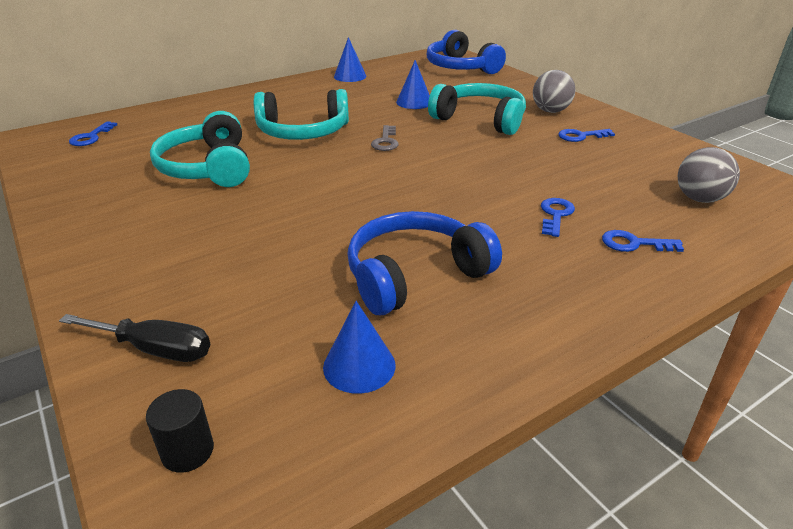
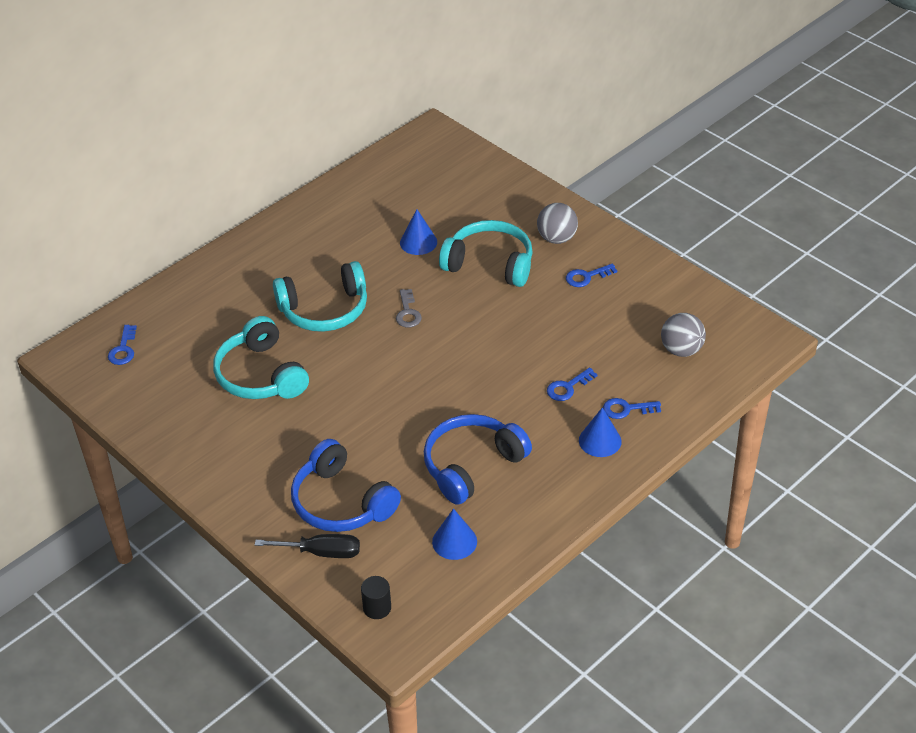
camera: 10 degrees left, 10 degrees up
blue cone [334,37,367,82] -> blue cone moved to [579,407,622,457]
blue headphones [427,30,506,74] -> blue headphones moved to [291,439,401,532]
blue key [541,198,575,237] -> blue key turned 135 degrees counterclockwise [547,367,597,401]

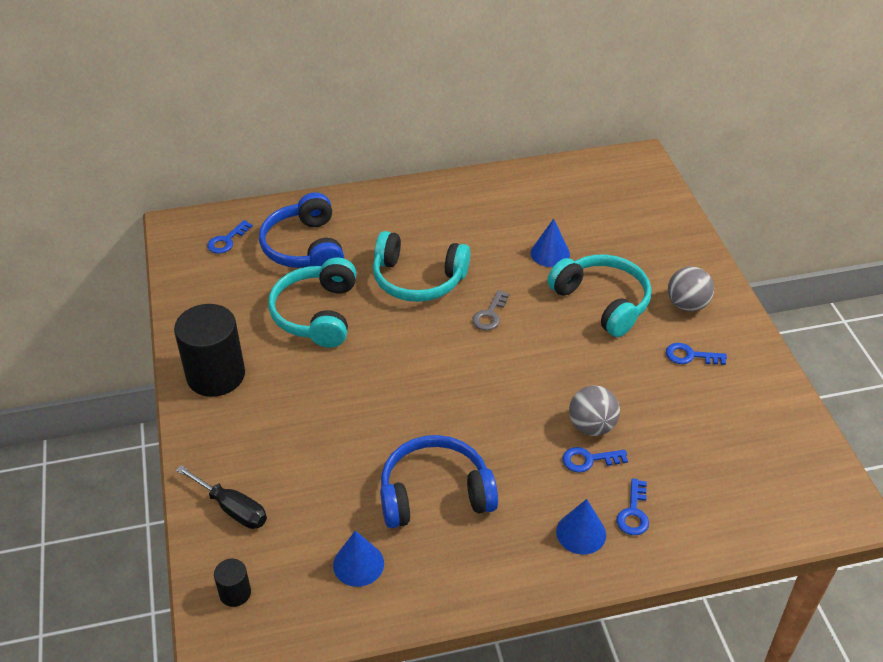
camera: 30 degrees right, 0 degrees up
blue headphones [291,439,401,532] -> blue headphones moved to [259,192,344,268]
blue key [603,398,661,419] -> blue key turned 105 degrees counterclockwise [617,478,649,535]
grey ball [661,313,706,357] -> grey ball moved to [569,385,620,436]
none -> black cylinder [174,304,245,397]

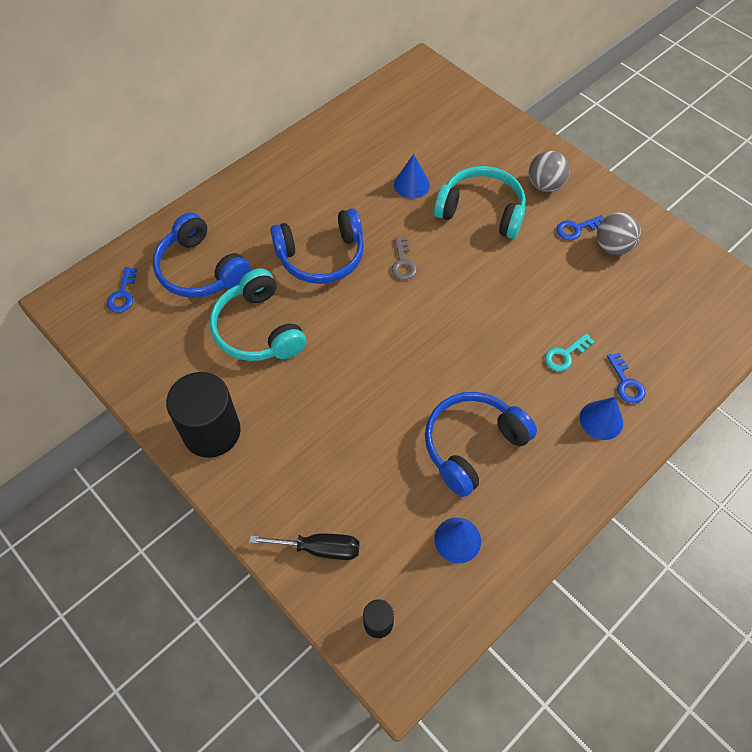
camera: 30 degrees left, 15 degrees up
turquoise headphones [373,231,470,302] -> blue headphones [270,208,364,284]
blue key [562,447,628,473] -> turquoise key [545,333,594,371]
grey ball [569,385,620,436] -> grey ball moved to [597,212,641,255]

